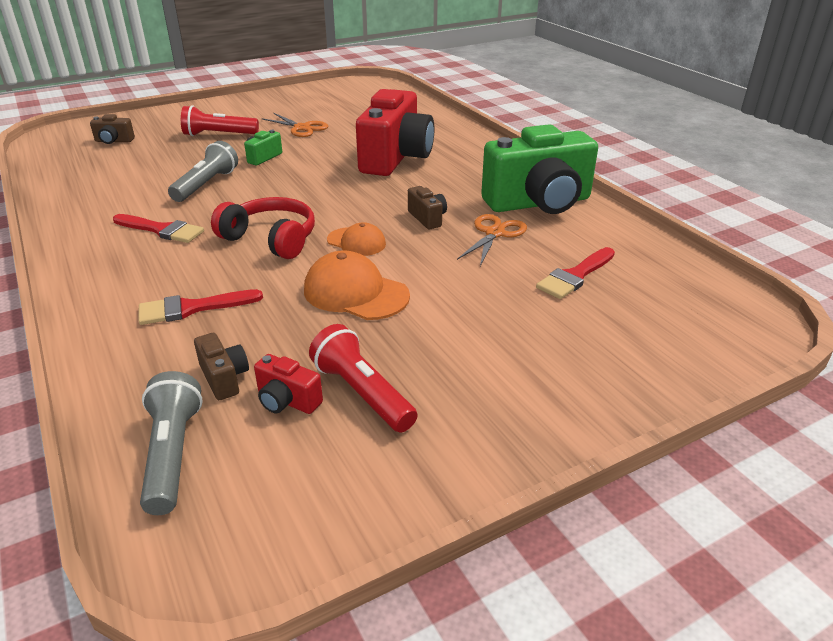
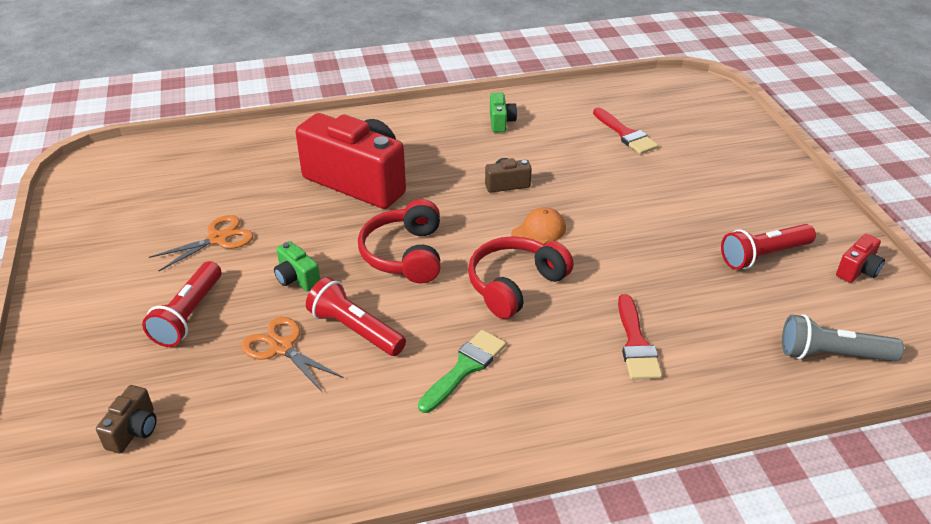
camera: 75 degrees left, 5 degrees up
red brush [113,214,204,243] -> green brush [418,330,506,413]
grey flashlight [168,141,238,202] -> red flashlight [306,277,406,356]
brown camera [194,333,249,400] -> none
red camera [254,354,323,414] -> red camera moved to [836,234,885,283]
orange cap [304,250,410,320] -> none
orange scissors [457,214,527,266] -> orange scissors moved to [241,317,344,393]
green camera [481,124,598,214] -> green camera [490,93,517,132], size x0.41
none -> red headphones [358,199,441,284]

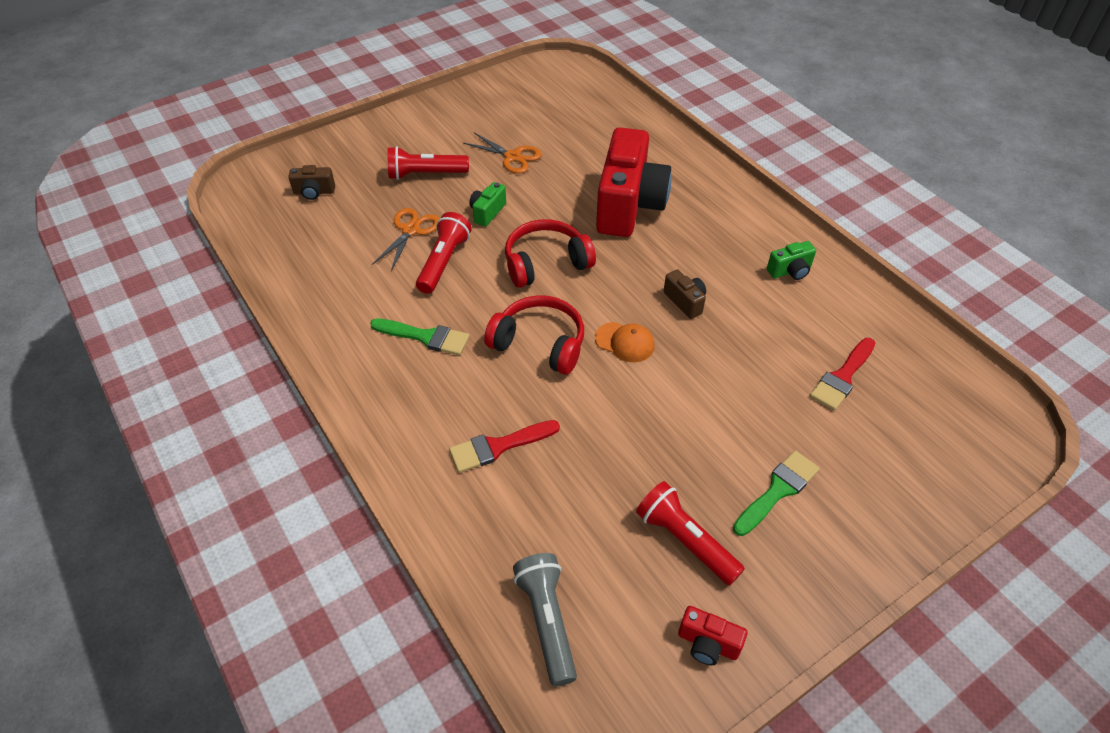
camera: 70 degrees right, 10 degrees up
none -> green brush [733,450,820,536]

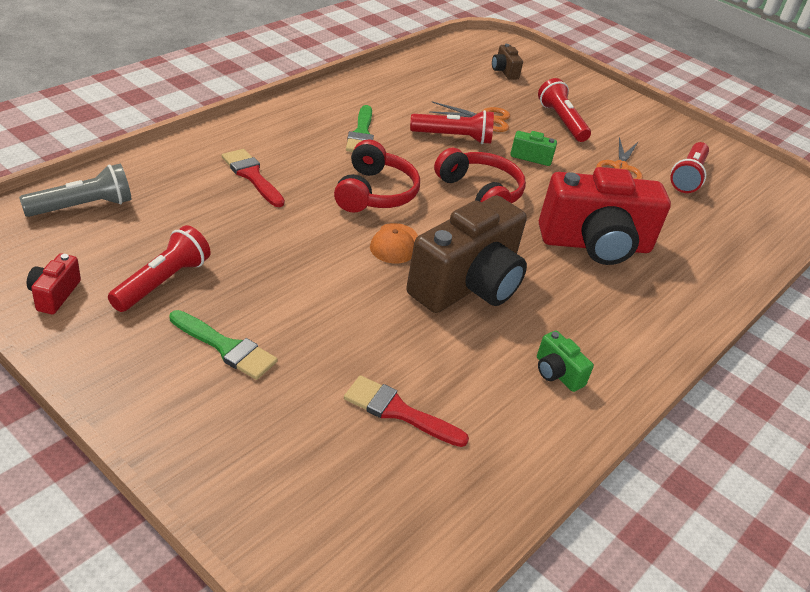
camera: 70 degrees right, 10 degrees down
brown camera [664,269,706,319] -> brown camera [406,196,527,313], size x2.42
none -> red flashlight [670,142,709,193]

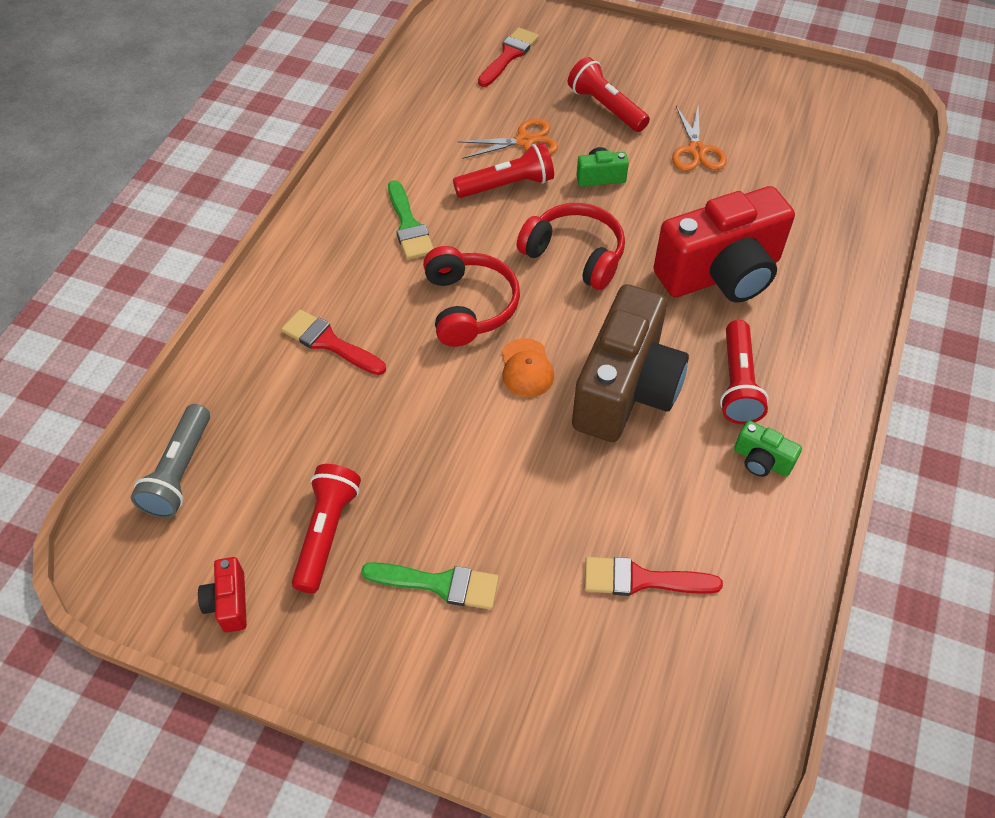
camera: 15 degrees left, 15 degrees up
grey flashlight [19,164,131,217] -> grey flashlight turned 150 degrees clockwise [131,404,210,518]
brown camera [492,44,523,80] -> red brush [478,27,539,87]
red flashlight [670,142,709,193] -> red flashlight moved to [720,320,769,424]

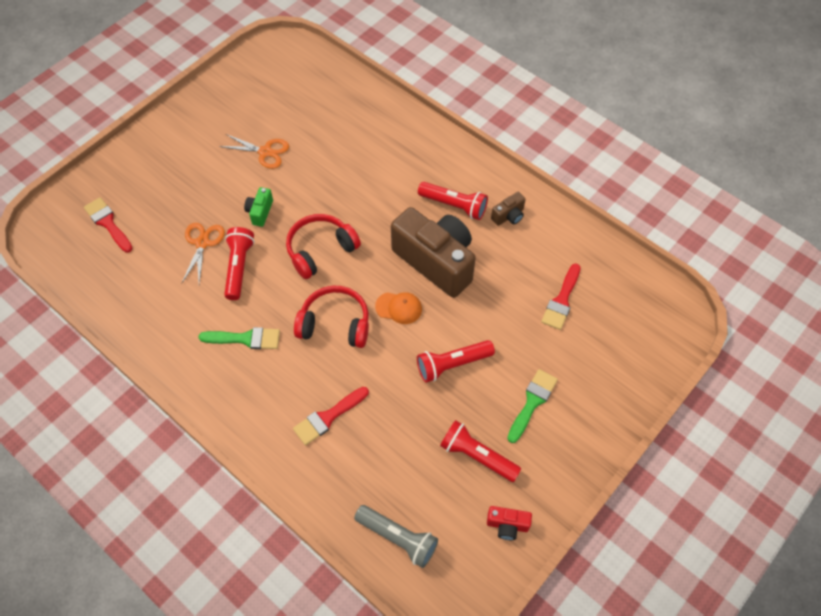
camera: 70 degrees left, 5 degrees up
red flashlight [568,57,650,132] -> red flashlight moved to [417,340,495,383]
red camera [654,186,795,303] -> none
green camera [734,420,802,477] -> brown camera [491,192,526,226]

